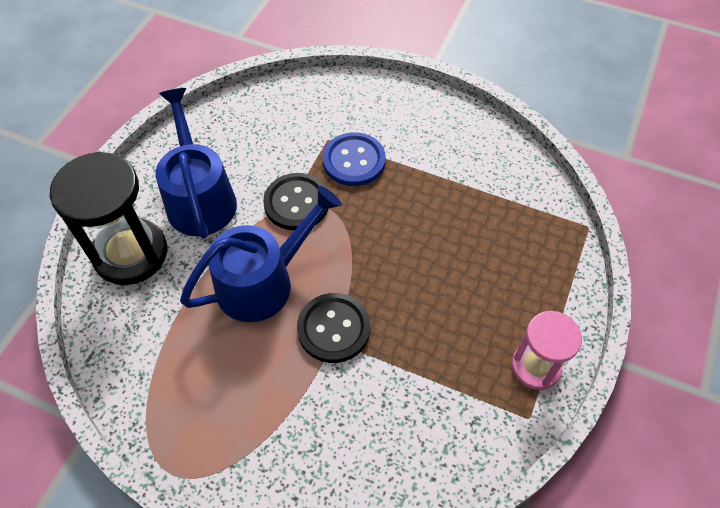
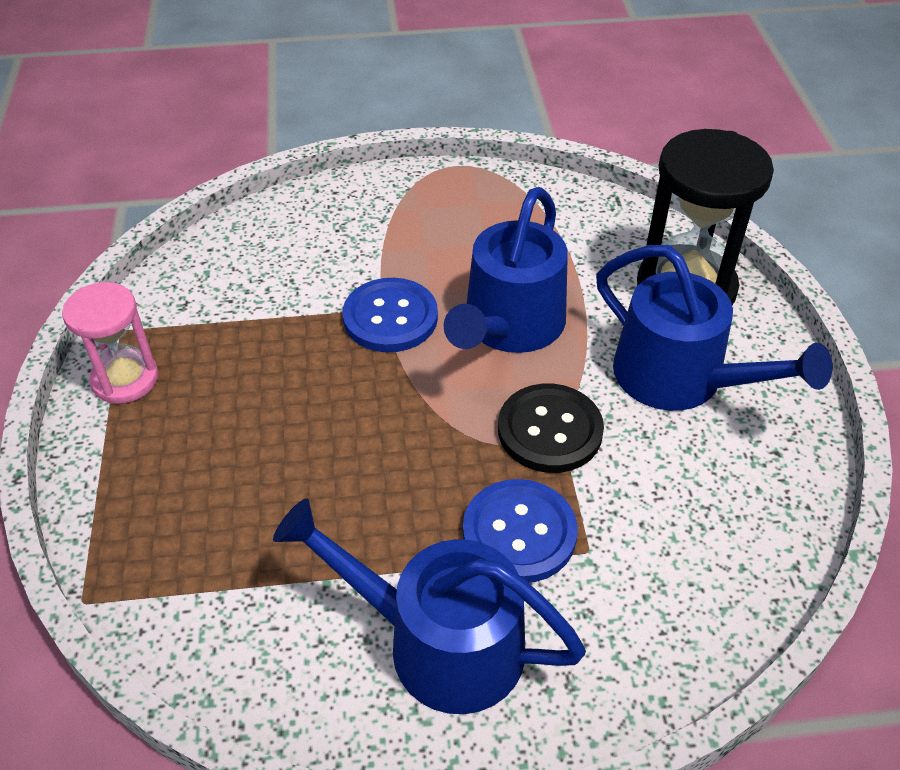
camera: 150 degrees right, 10 degrees down
black button [297,293,370,363] -> blue button [343,278,438,352]
none -> blue watering can [273,498,586,714]

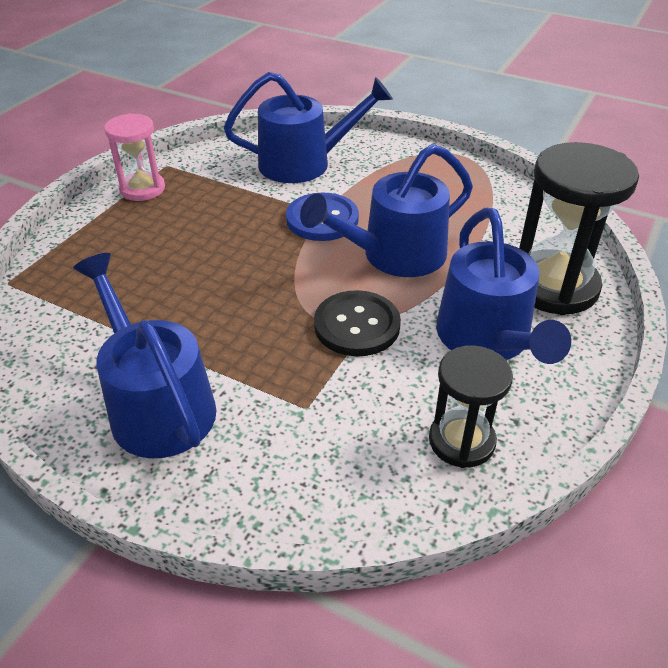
camera: 35 degrees right, 5 degrees down
blue button [463,479,578,583] -> none
none -> blue watering can [224,72,393,183]
none -> black hourglass [429,345,513,468]

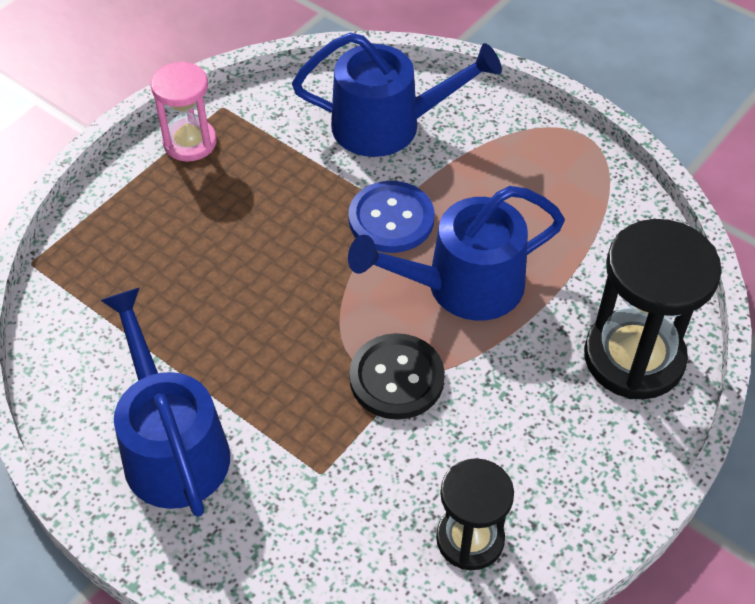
camera: 10 degrees right, 10 degrees up
blue watering can [436,208,571,364] -> none

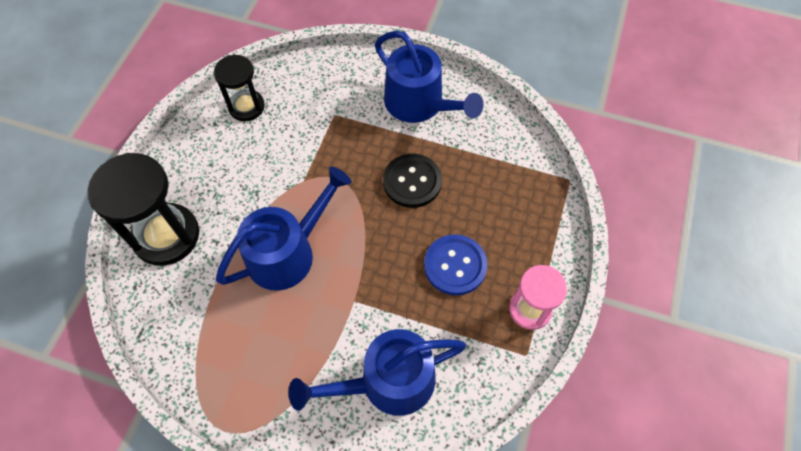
camera: 160 degrees right, 10 degrees up
blue button [348,181,434,253] -> blue button moved to [424,234,488,295]
black button [349,333,445,420] -> black button moved to [383,154,442,208]

